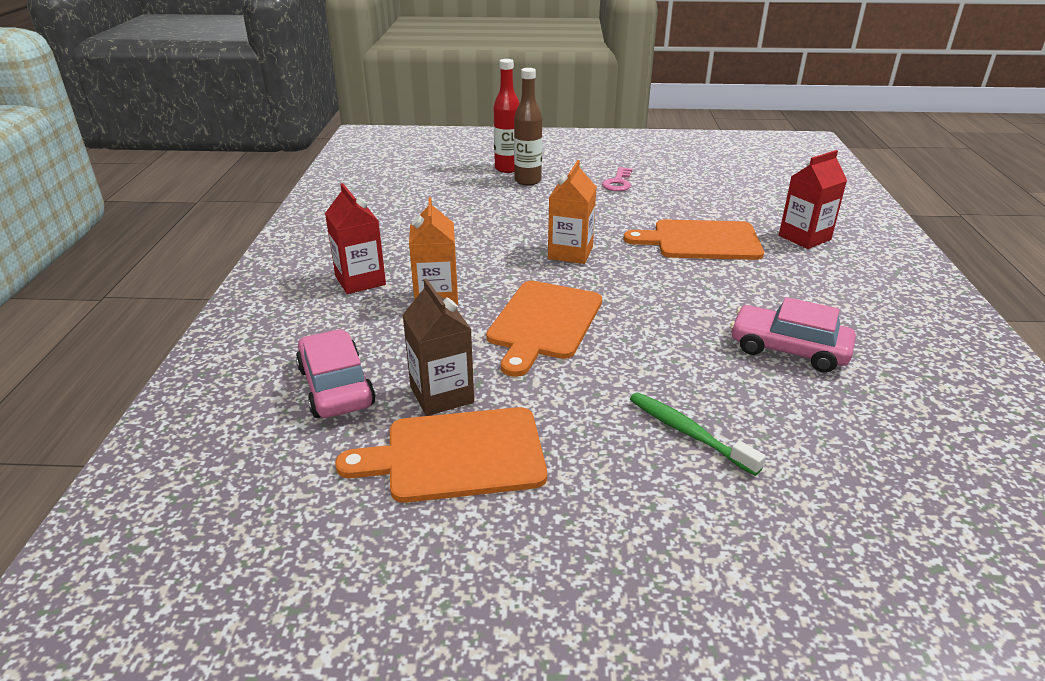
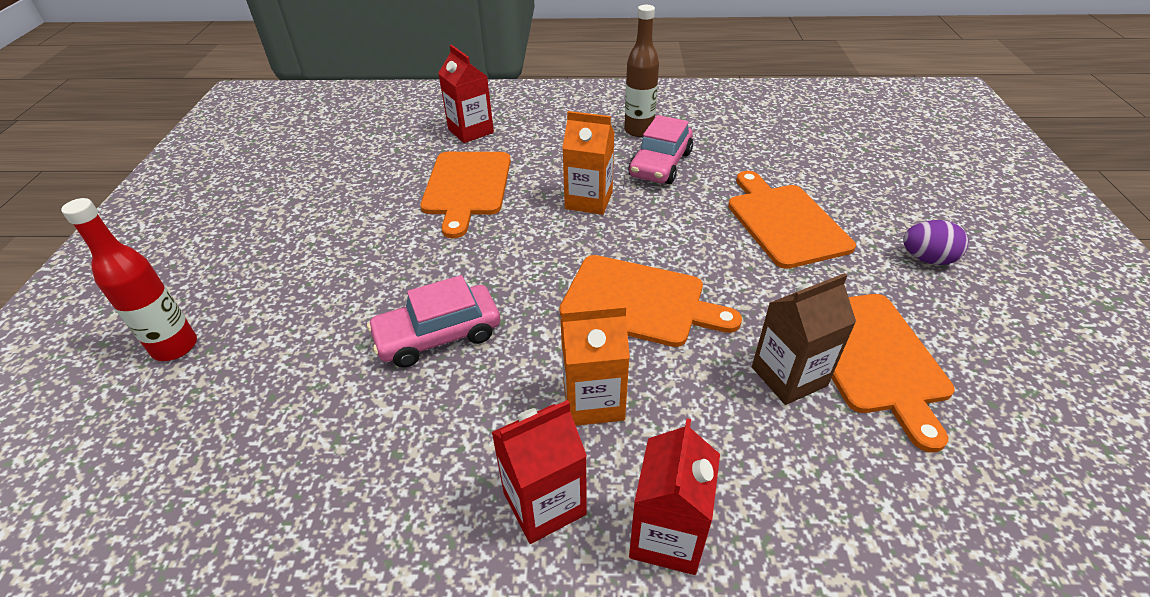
camera: 90 degrees left, 10 degrees up
pink car [296,329,376,418] -> pink car moved to [367,275,500,368]
brown bottle [514,68,542,186] -> brown bottle moved to [624,5,659,137]
orange carton [548,160,596,264] -> orange carton moved to [562,111,614,215]
pink key [602,167,633,191] -> none
green toothbrush [630,392,766,476] -> orange cutting board [728,171,856,269]
none -> red carton [629,418,720,575]
none -> purple egg [903,220,969,265]

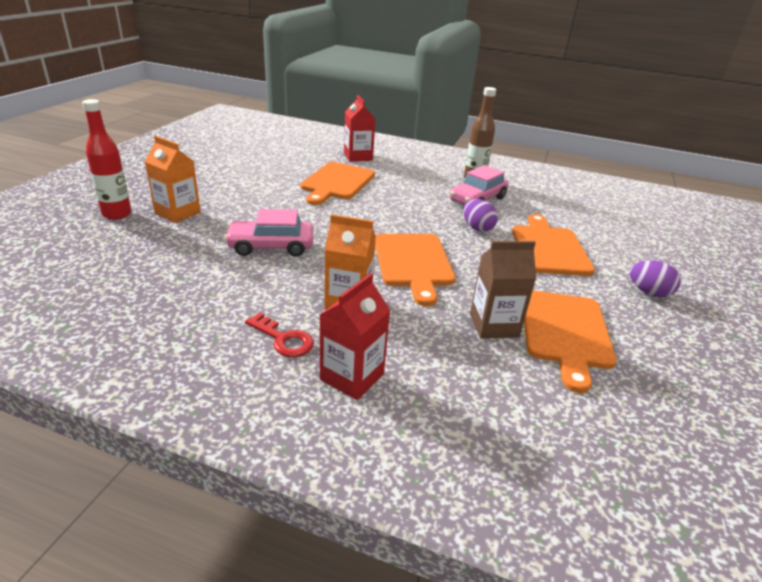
camera: 15 degrees right, 10 degrees down
red carton [491,400,587,544] -> red key [245,312,314,357]
orange cutting board [559,255,742,347] -> orange cutting board turned 45 degrees clockwise [375,234,455,306]
orange carton [562,111,614,215] -> orange carton moved to [144,136,201,223]
none -> purple egg [463,199,498,232]

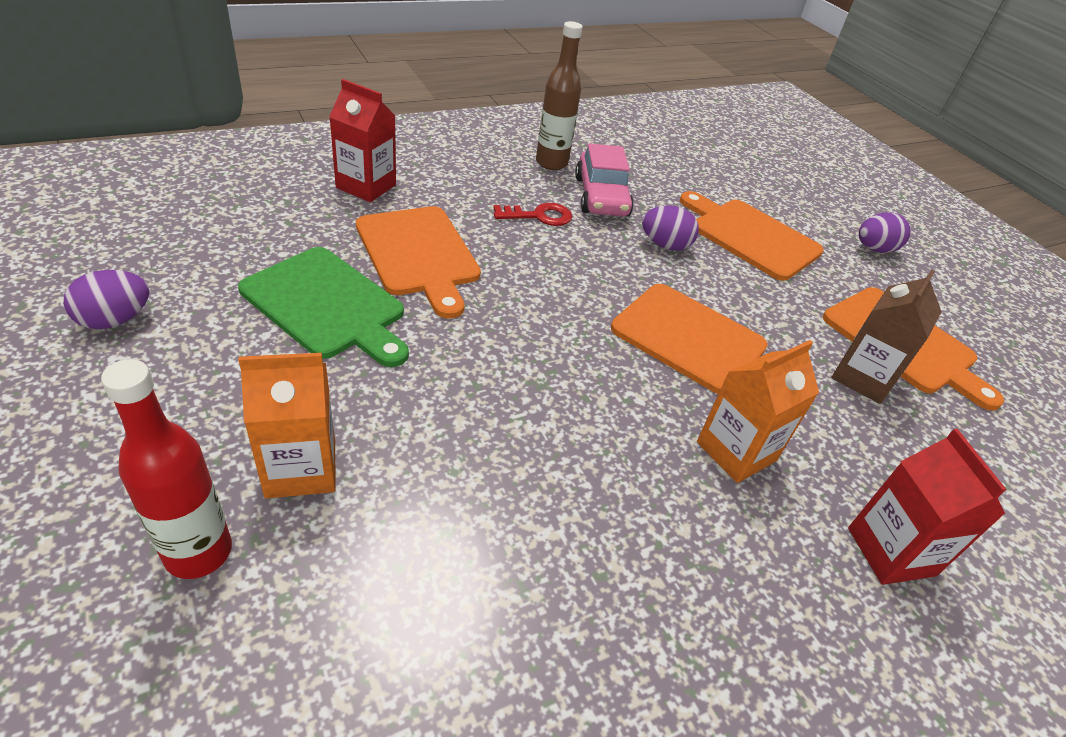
camera: 50 degrees left, 10 degrees up
pink car [224,209,313,257] -> none
red key [245,312,314,357] -> red key moved to [493,203,572,226]
none -> purple egg [64,270,149,329]
none -> green cutting board [238,247,409,367]

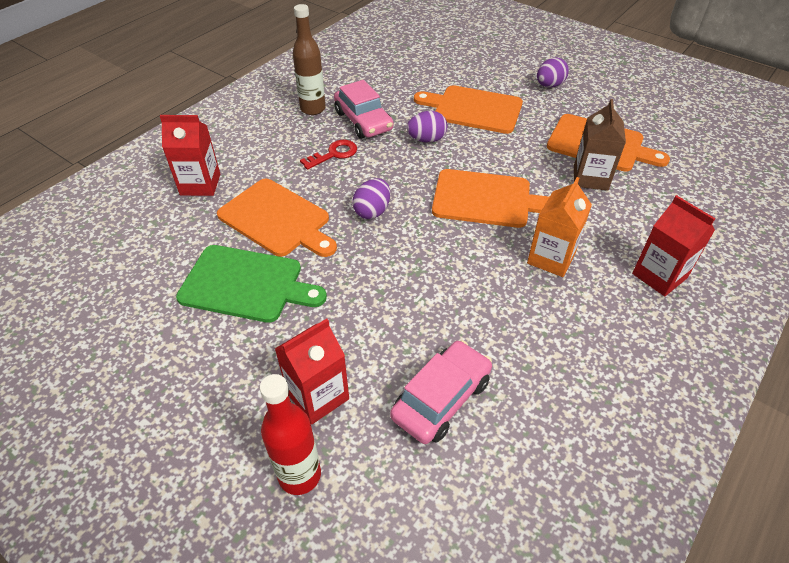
camera: 20 degrees left, 5 degrees up
purple egg [64,270,149,329] -> purple egg moved to [352,178,390,219]
orange carton [238,353,336,499] -> red carton [275,318,349,425]
none -> pink car [390,340,492,444]

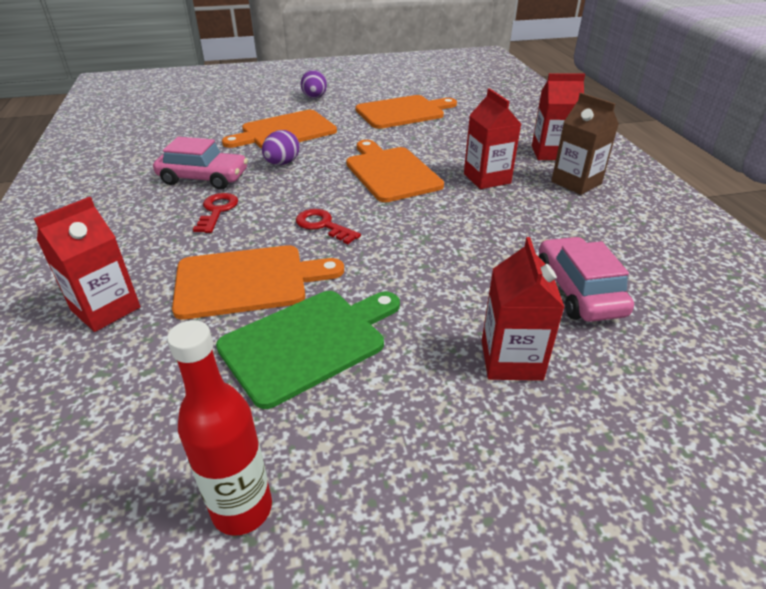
camera: 50 degrees left, 10 degrees down
red bottle [260,374,321,495] -> red bottle moved to [167,320,272,536]
brown bottle [293,4,326,115] -> none
purple egg [352,178,390,219] -> red key [296,209,361,244]
orange cutting board [432,169,549,228] -> orange cutting board turned 75 degrees counterclockwise [346,140,444,202]
orange carton [527,177,592,277] -> red carton [464,88,521,189]
brown carton [574,99,626,191] -> brown carton moved to [551,93,619,195]

